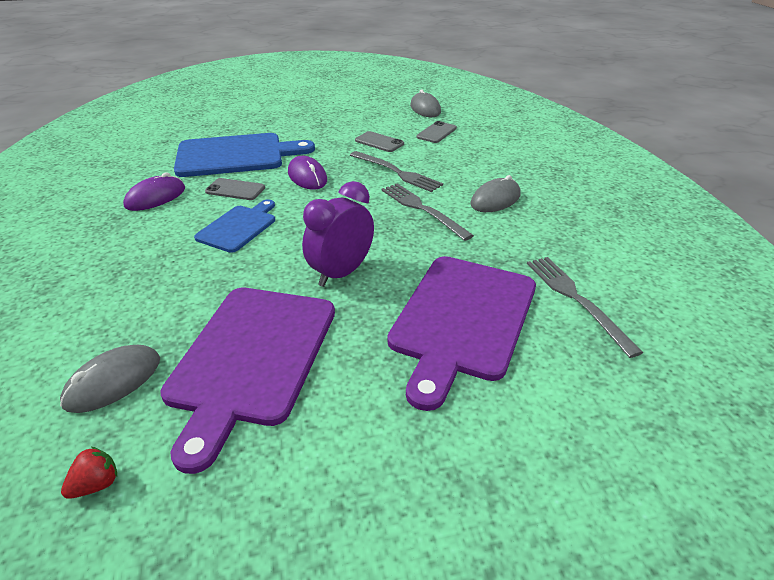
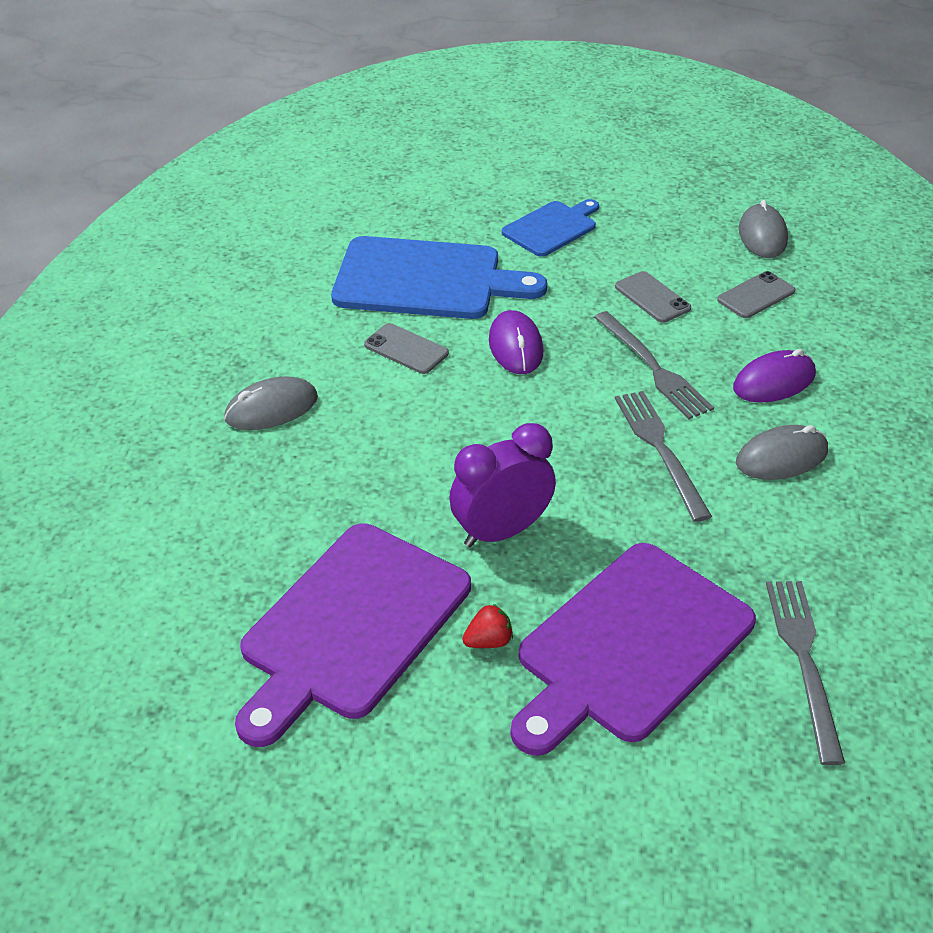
camera: 20 degrees right, 5 degrees up
grey mouse [60,345,160,413] -> grey mouse moved to [224,376,318,430]
red strawberry [61,447,117,499] -> red strawberry moved to [462,604,513,648]
purple mouse [123,172,185,211] -> purple mouse moved to [733,349,816,403]
blue cutting board [194,199,275,253] -> blue cutting board moved to [502,199,599,257]

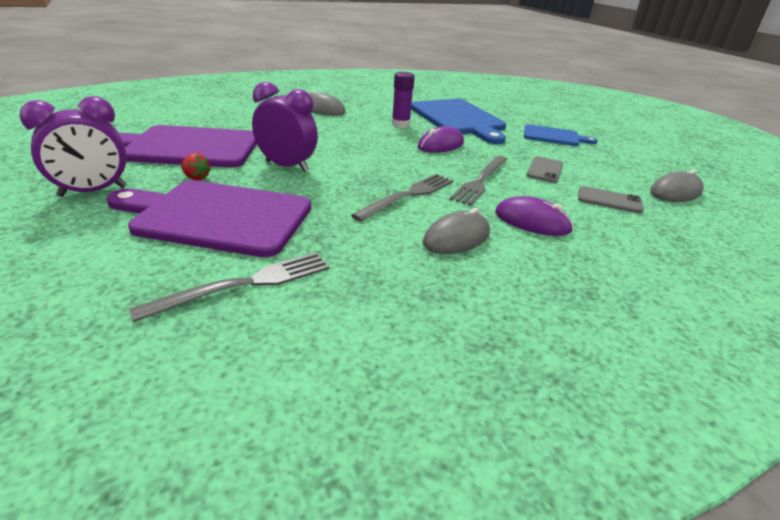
camera: 55 degrees right, 10 degrees down
grey phone [364,323,449,374] -> purple glue stick [392,72,415,128]
grey mouse [736,425,828,480] -> grey mouse turned 75 degrees counterclockwise [422,208,490,254]
none -> purple clock [19,96,127,197]

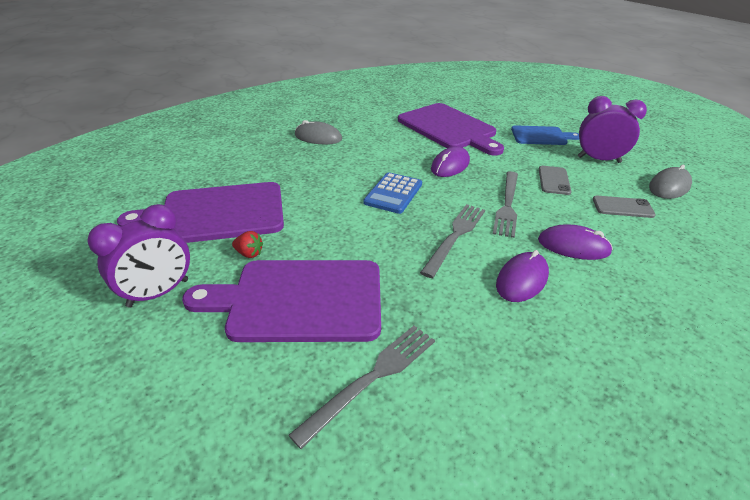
camera: 10 degrees left, 5 degrees up
purple clock [252,82,318,172] -> purple clock moved to [578,96,647,163]
purple glue stick [392,72,415,128] -> none
blue cutting board [411,99,506,144] -> purple cutting board [398,103,504,155]
grey mouse [422,208,490,254] -> purple mouse [496,250,549,302]
none -> blue calculator [363,172,422,214]

